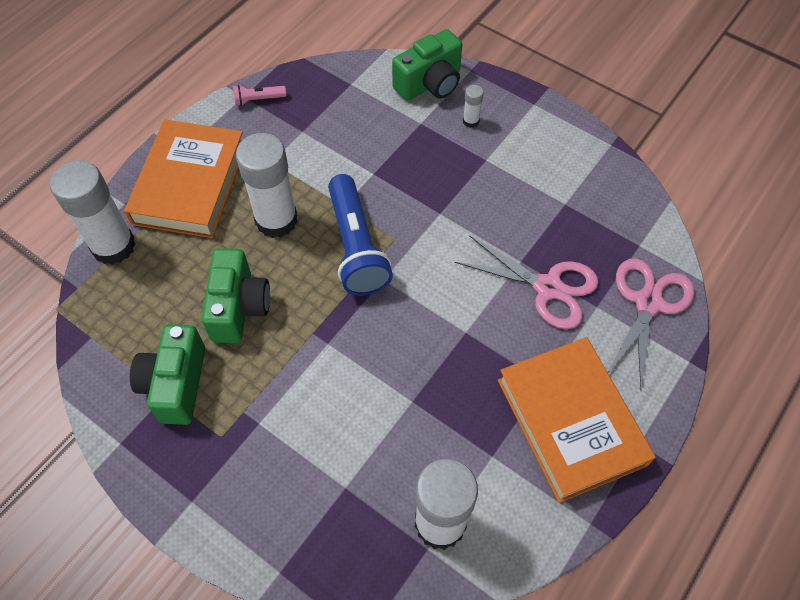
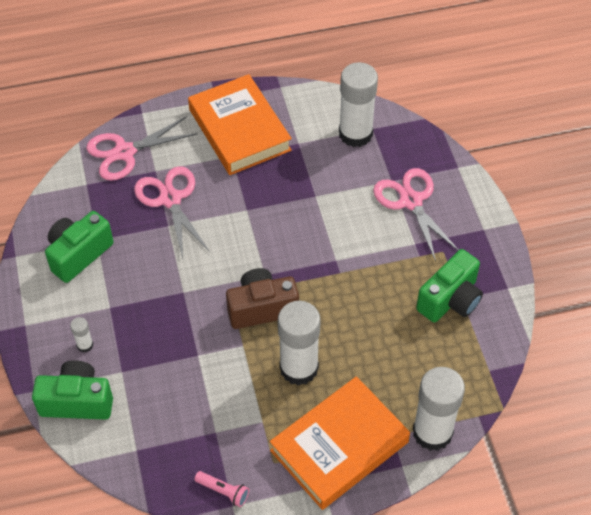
camera: 140 degrees left, 5 degrees down
green camera [201,248,270,343] -> green camera moved to [45,211,114,283]
blue flashlight [328,174,393,296] -> brown camera [226,268,299,329]
orange book [498,337,656,503] -> orange book turned 45 degrees counterclockwise [188,74,292,175]
none -> pink scissors [373,168,459,262]

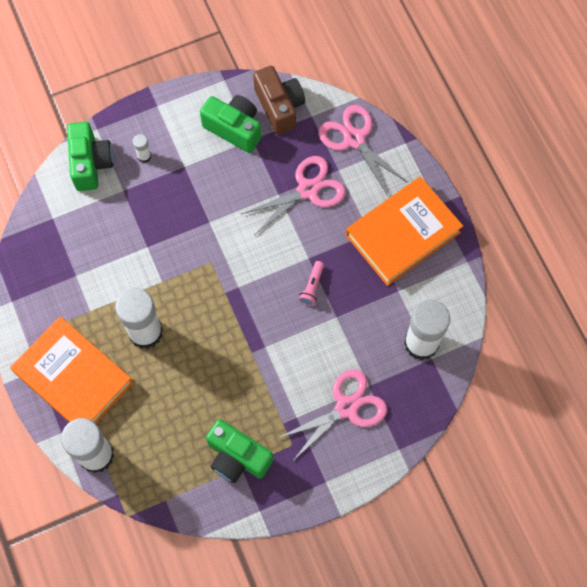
camera: 80 degrees right, 15 degrees up
pink flashlight [194,471,249,507] -> pink flashlight moved to [298,261,324,306]
brown camera [226,268,299,329] -> brown camera moved to [253,66,305,135]

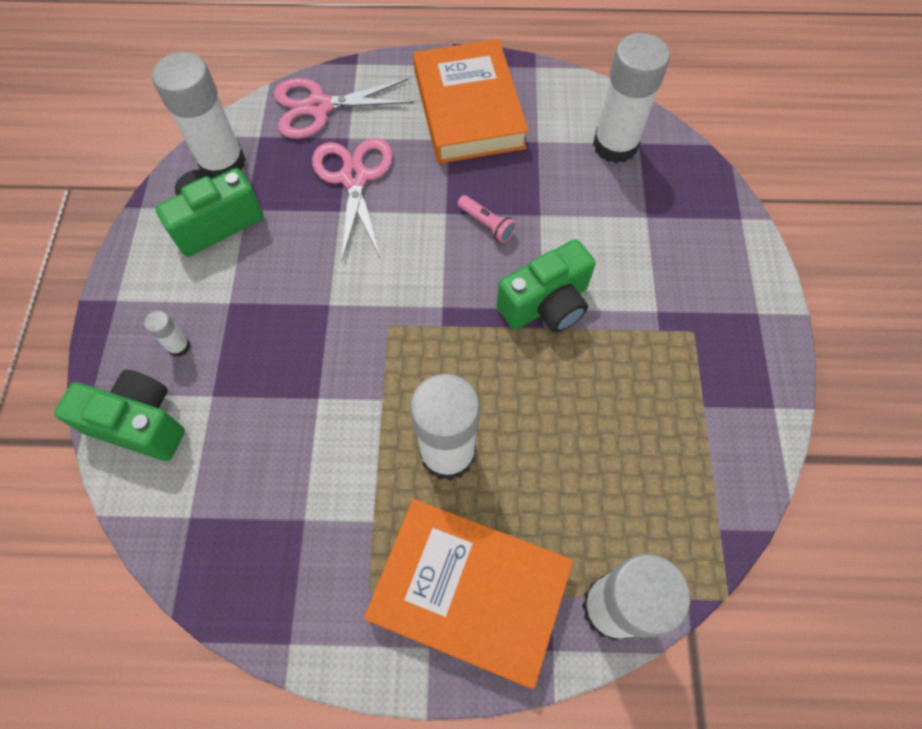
camera: 65 degrees left, 5 degrees down
orange book [10,316,133,424] -> orange book turned 45 degrees clockwise [364,499,573,689]
green camera [206,419,273,483] -> green camera moved to [497,239,596,332]
brown camera [253,66,305,135] -> white glue stick [152,52,246,177]
pink scissors [276,369,387,461] -> none

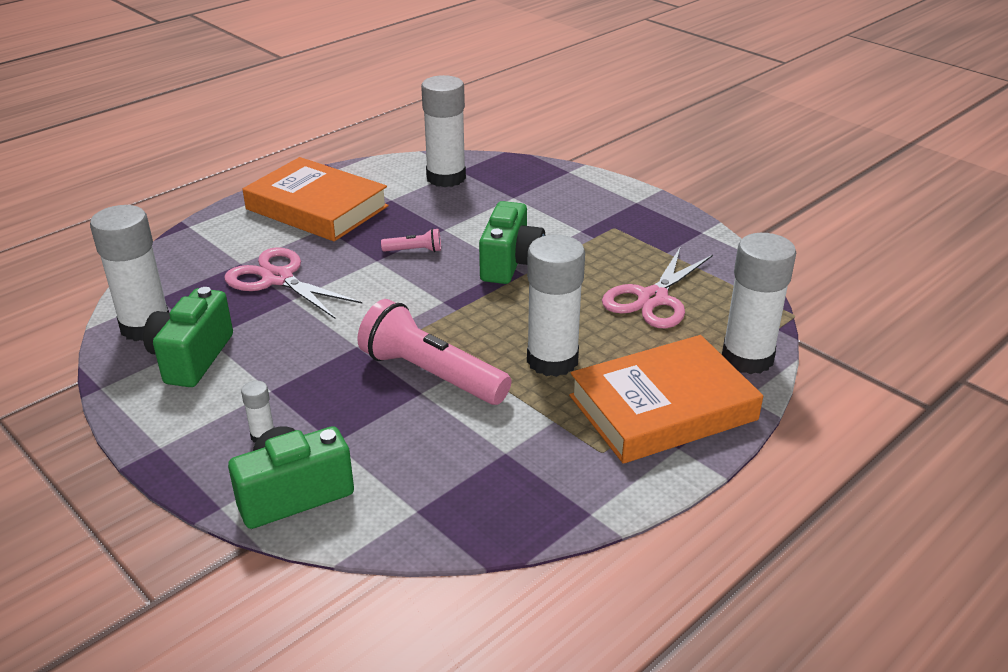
camera: 45 degrees left, 30 degrees down
pink scissors [274,78,415,139] -> pink scissors moved to [602,246,713,329]
none -> pink flashlight [357,299,511,405]

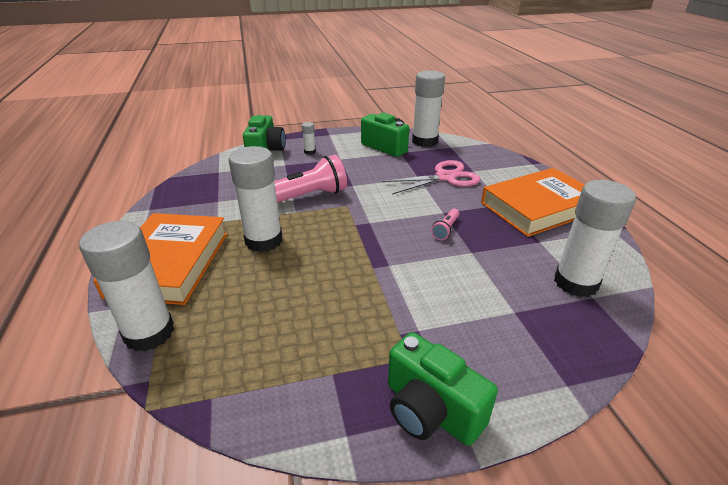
camera: 120 degrees right, 0 degrees up
green camera [479,201,545,284] -> green camera moved to [388,332,498,446]
pink scissors [602,246,713,329] -> none

